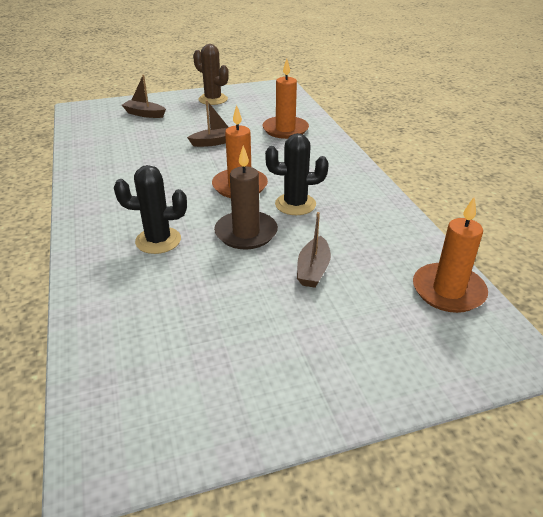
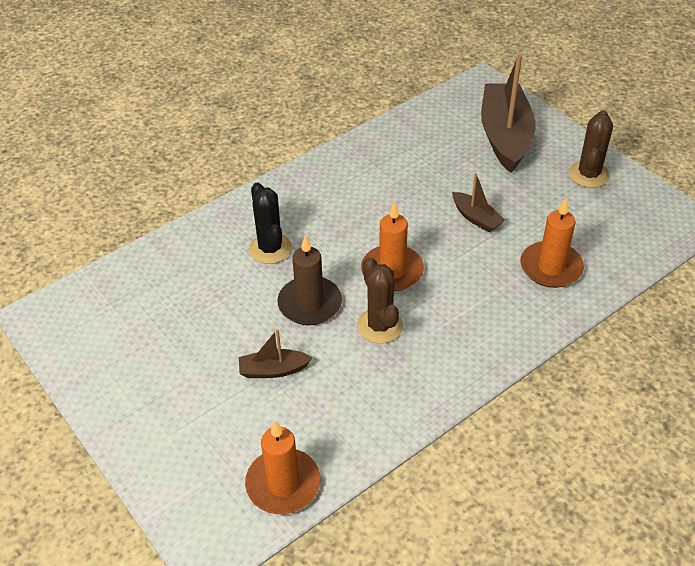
camera: 70 degrees right, 10 degrees up
brown boat [122,75,166,118] -> brown boat [481,54,536,173], size x2.10
black cactus [265,133,329,215] -> brown cactus [357,257,403,344]

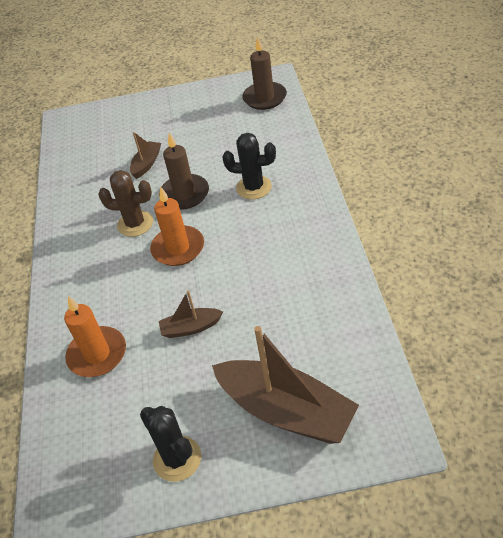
camera: 125 degrees right, 0 degrees up
orange candle [245,420,320,514] -> none
brown cactus [569,110,613,188] -> black cactus [140,406,201,482]
none -> brown candle [242,37,287,110]

